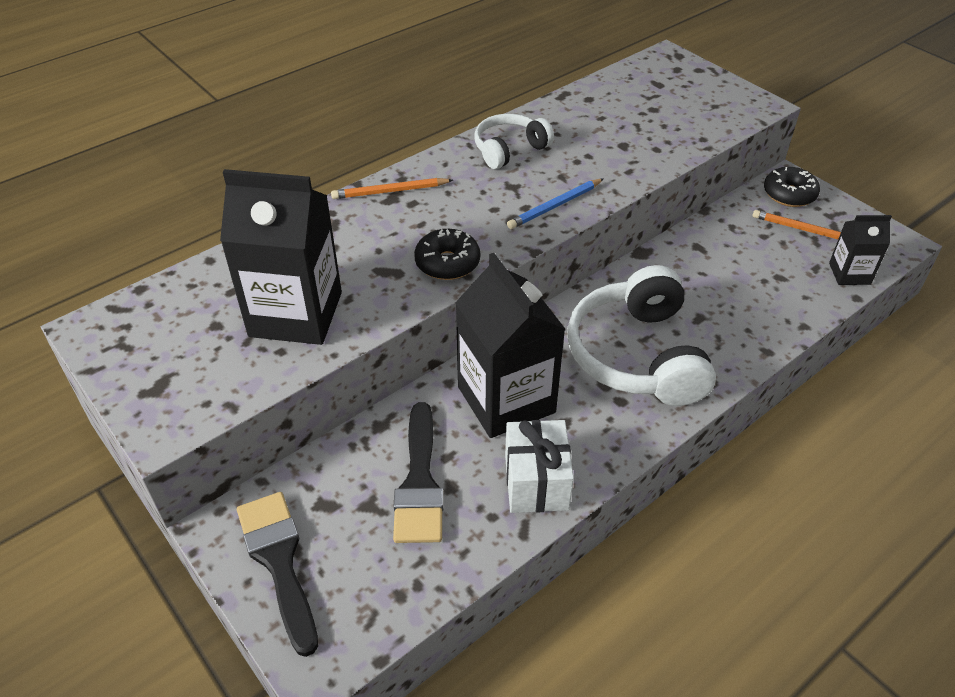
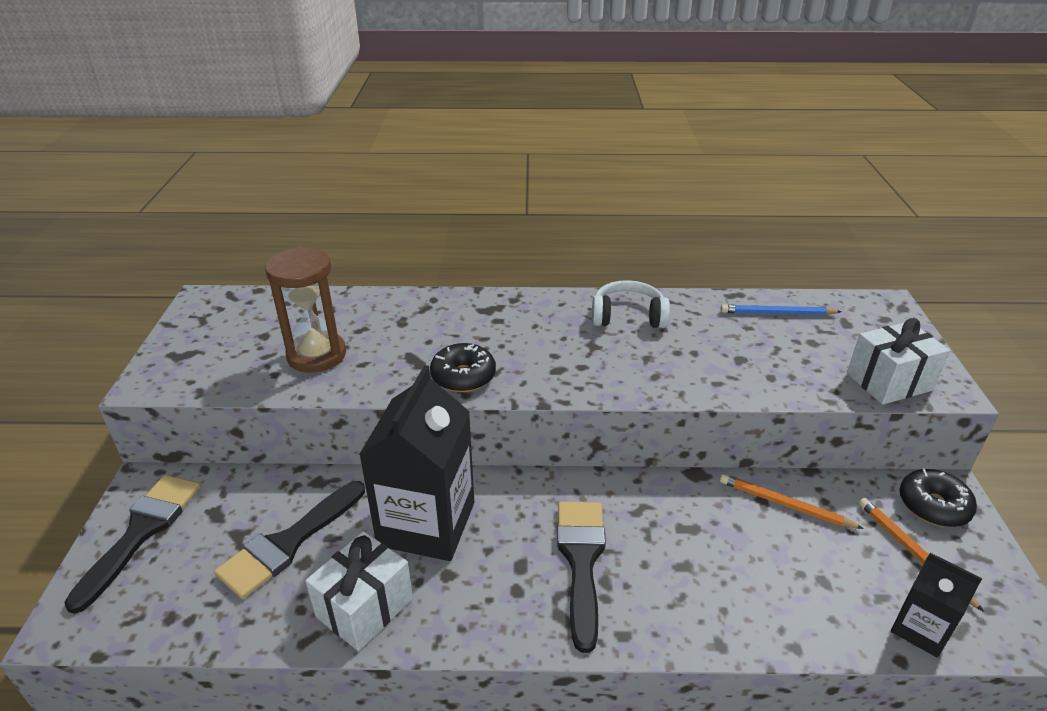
camera: 40 degrees right, 10 degrees down
black carton [220,169,342,345] -> brown hourglass [265,247,346,373]
orange pencil [331,178,453,199] -> orange pencil moved to [720,474,864,529]
blue pencil [507,178,604,229] -> blue pencil moved to [721,304,842,315]
white headphones [567,265,716,406] -> black brush [557,502,606,653]
none -> white gift [847,318,950,405]

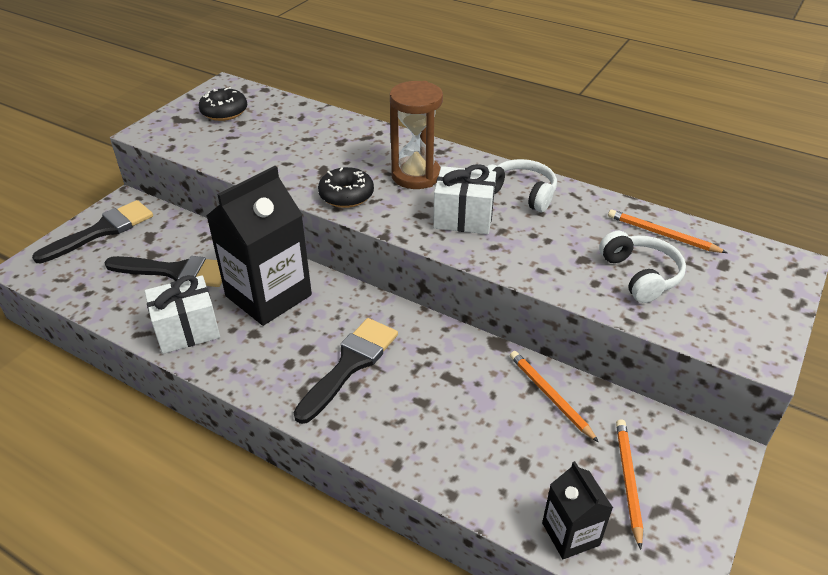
camera: 30 degrees right, 5 degrees up
black brush [214,481,365,599] -> black brush turned 150 degrees counterclockwise [104,256,222,287]
brown hourglass [265,247,346,373] -> brown hourglass moved to [390,81,443,189]
blue pencil [721,304,842,315] -> orange pencil [608,209,727,253]
white gift [847,318,950,405] -> white gift moved to [433,164,496,234]
black donut [899,468,977,527] -> black donut moved to [198,87,247,121]
none -> white headphones [599,231,686,303]

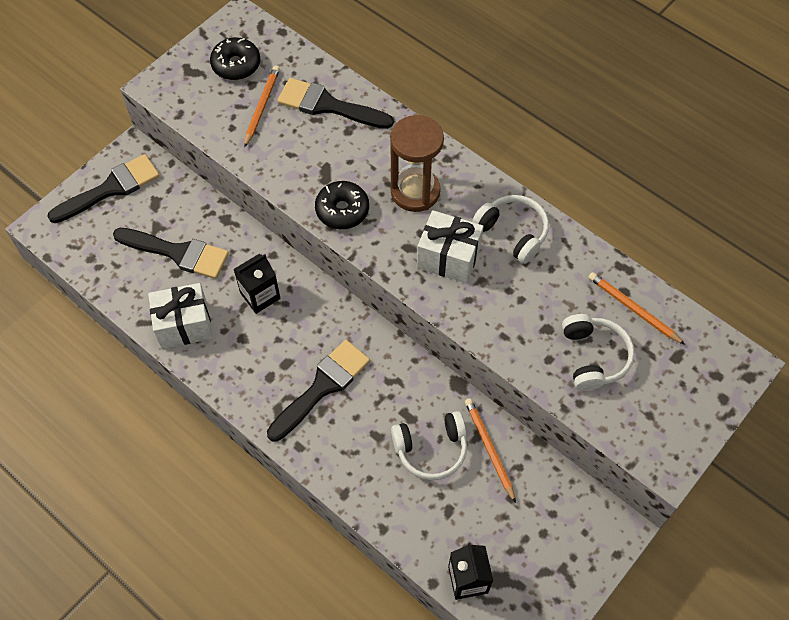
camera: 10 degrees right, 20 degrees up
black carton [207,166,312,326] -> black carton [233,254,281,314], size x0.51
orange pencil [616,419,643,550] -> orange pencil moved to [244,66,280,148]
none -> black brush [277,78,394,129]
none -> white headphones [391,411,467,480]

